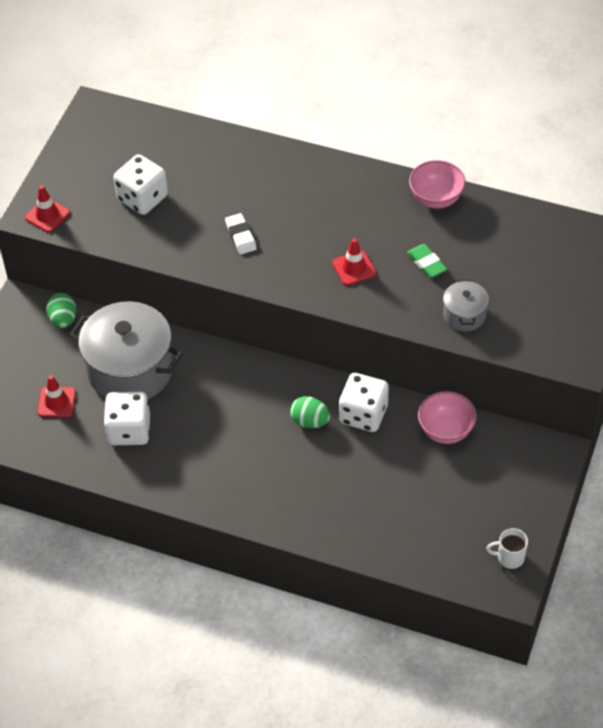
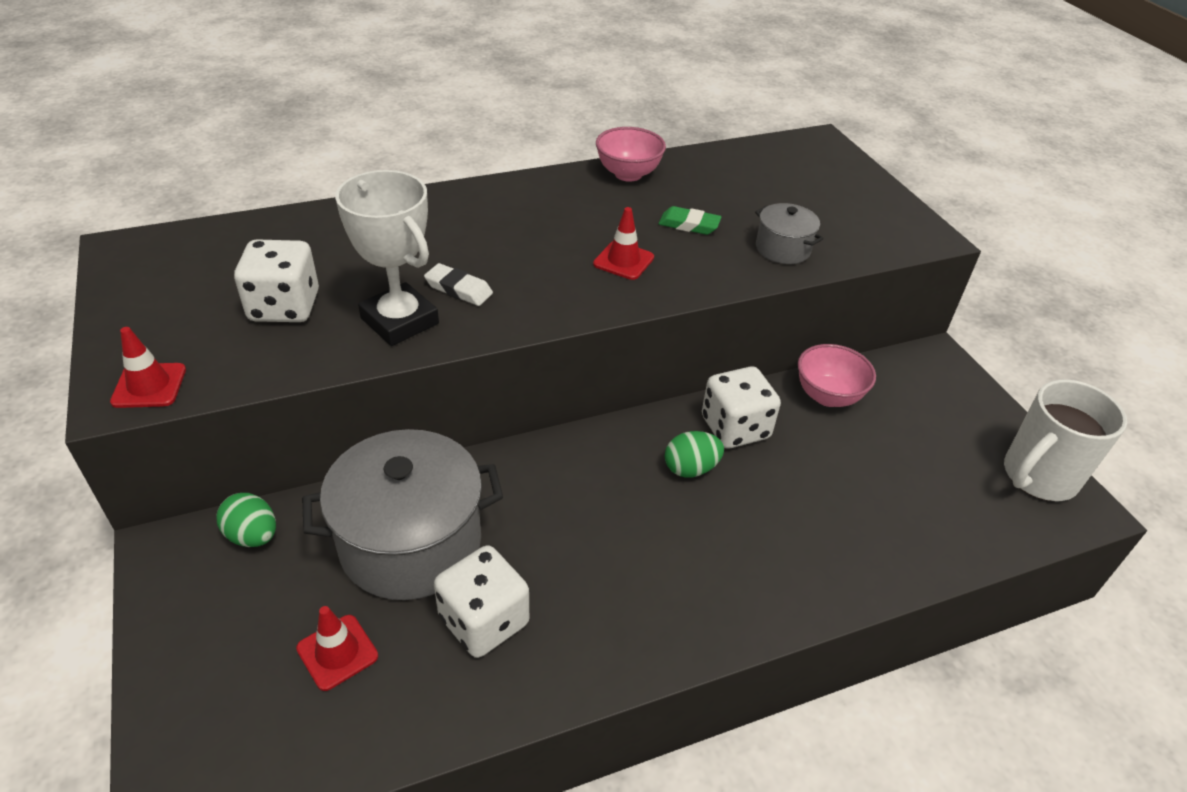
camera: 45 degrees left, 10 degrees down
white mug [486,528,528,569] -> white mug [1004,379,1127,501], size x2.06
none -> white trophy [335,170,439,346]

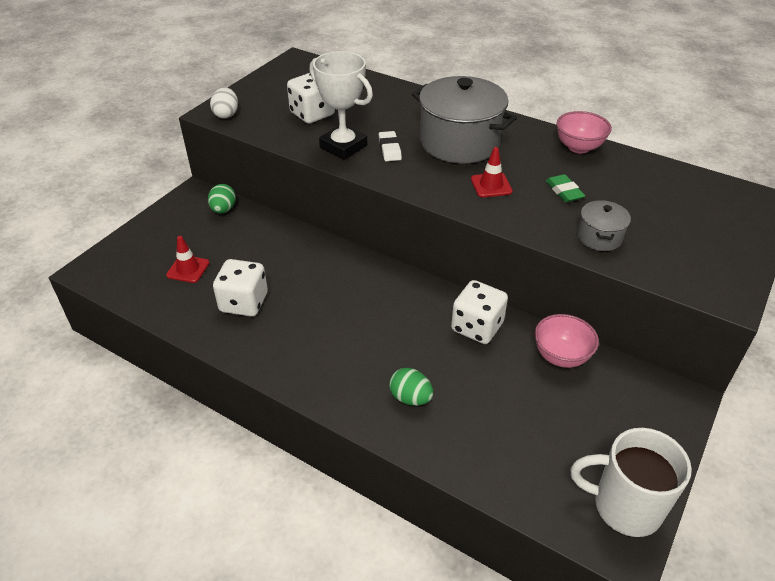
camera: 55 degrees right, 0 degrees up
red traffic cone [110,327,186,408] -> white egg [210,87,238,119]
grey pot [302,429,503,600] -> grey pot moved to [412,76,517,163]
white trophy [335,170,439,346] -> white trophy turned 60 degrees counterclockwise [309,51,373,160]
green egg [665,431,724,478] -> green egg moved to [389,368,433,406]

